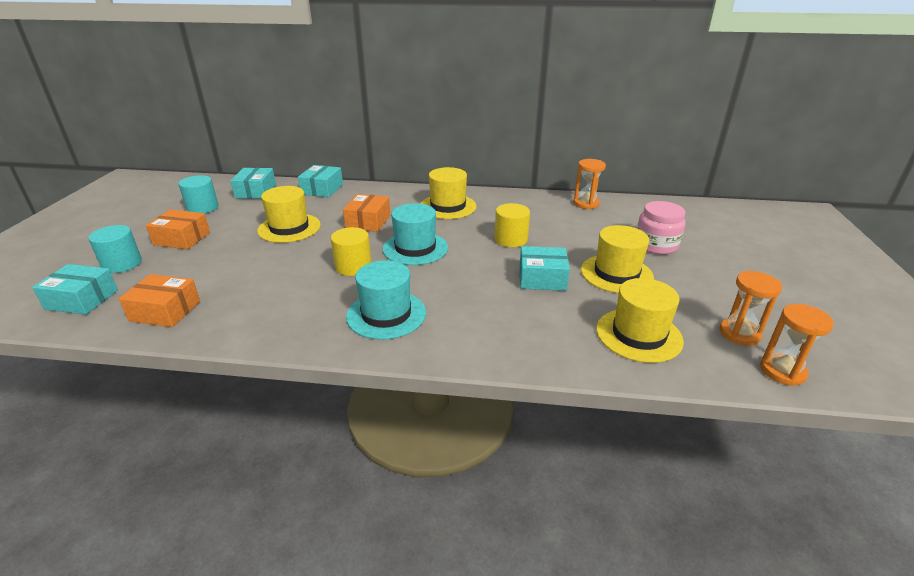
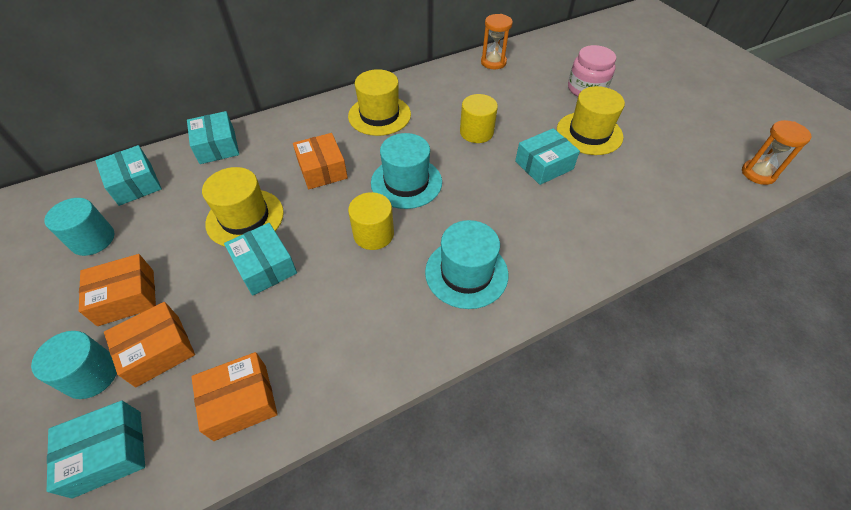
camera: 35 degrees left, 20 degrees up
yellow hat [596,278,684,363] -> none
orange hourglass [720,271,782,346] -> none
none -> orange box [104,302,195,387]
none -> turquoise box [224,223,297,296]

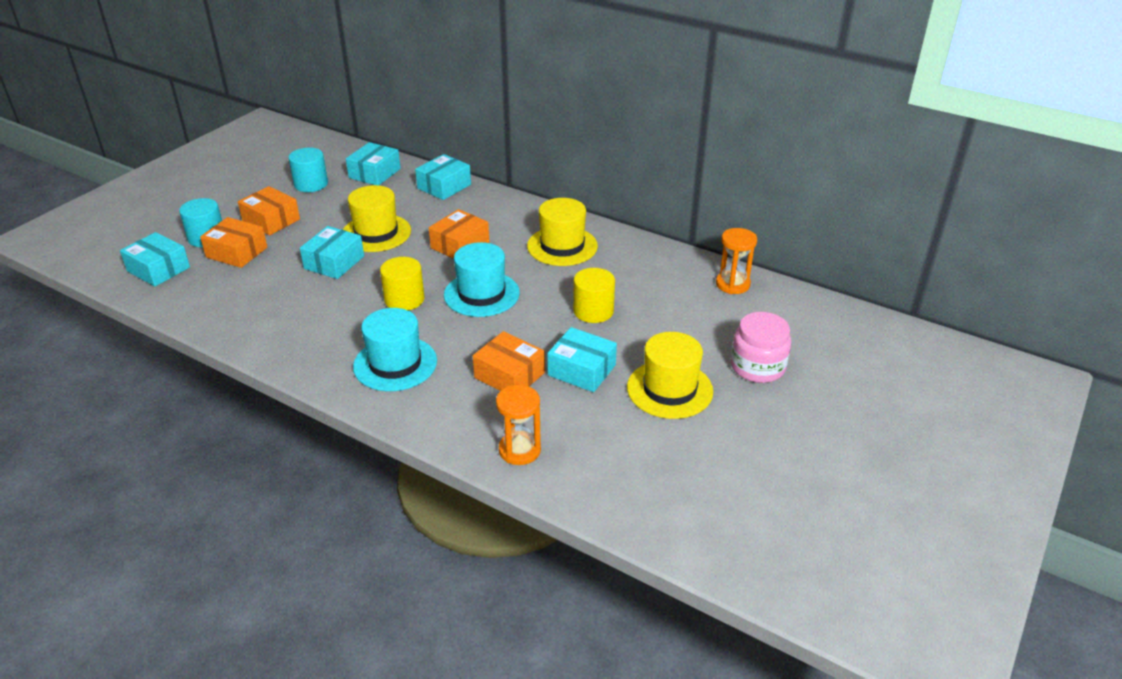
camera: 60 degrees right, 15 degrees down
orange box [191,352,278,441] -> orange box moved to [473,331,545,391]
orange hourglass [742,120,811,185] -> orange hourglass moved to [496,385,541,465]

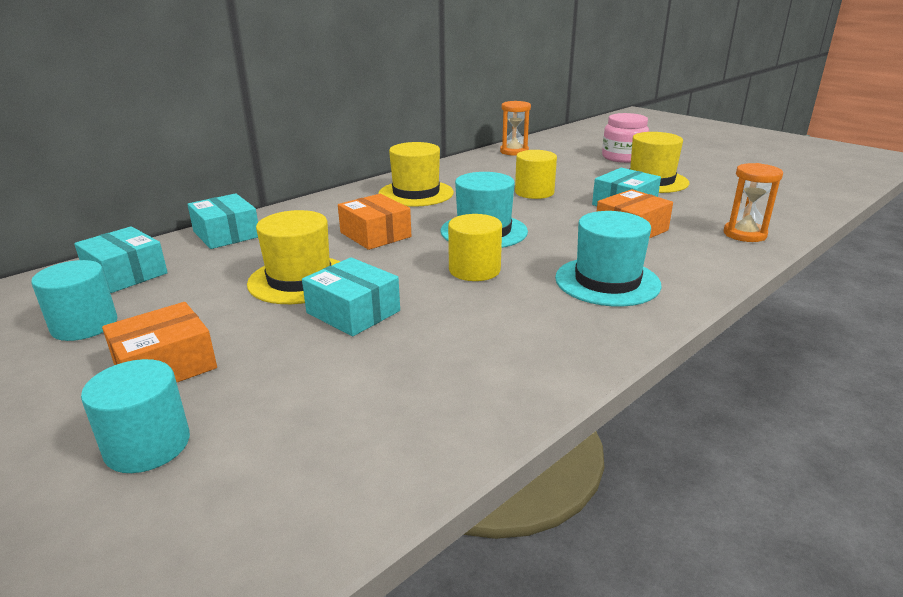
camera: 75 degrees left, 10 degrees down
turquoise box [120,232,190,287] -> none
orange box [200,217,267,268] -> none

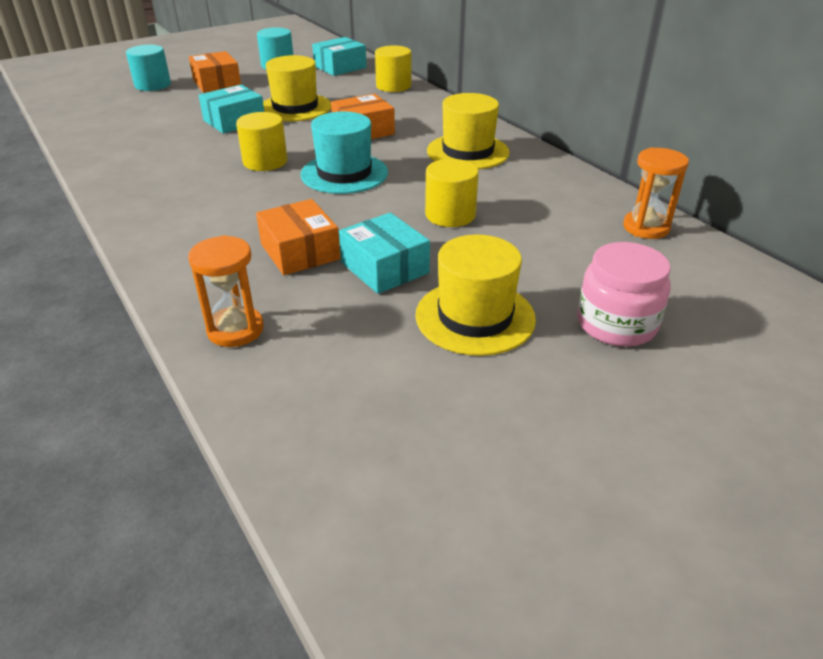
camera: 100 degrees right, 10 degrees up
turquoise box [187,193,258,249] -> yellow cylinder [375,45,411,92]
turquoise hat [555,211,662,307] -> none

